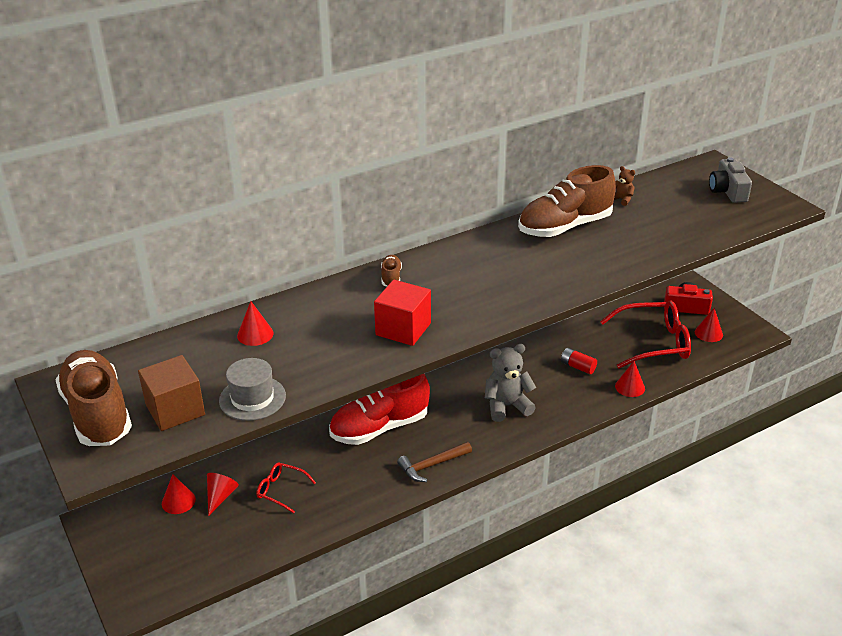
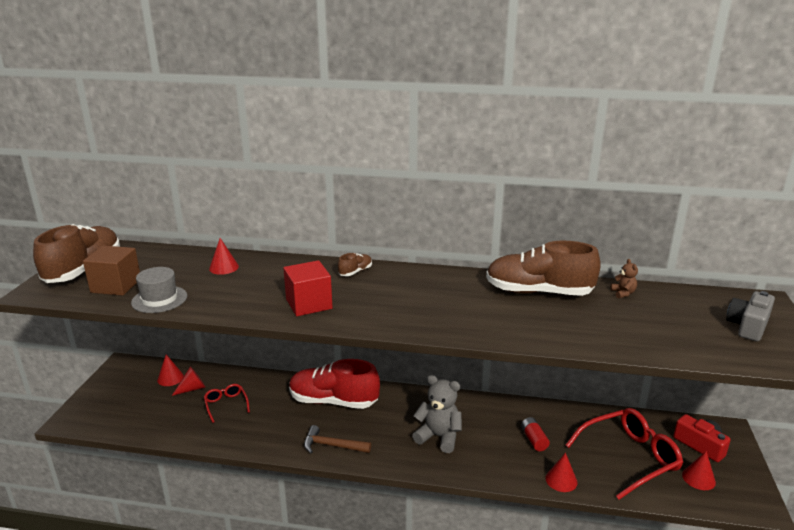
camera: 40 degrees right, 10 degrees down
red glasses [600,300,691,369] -> red glasses turned 60 degrees counterclockwise [565,408,683,500]

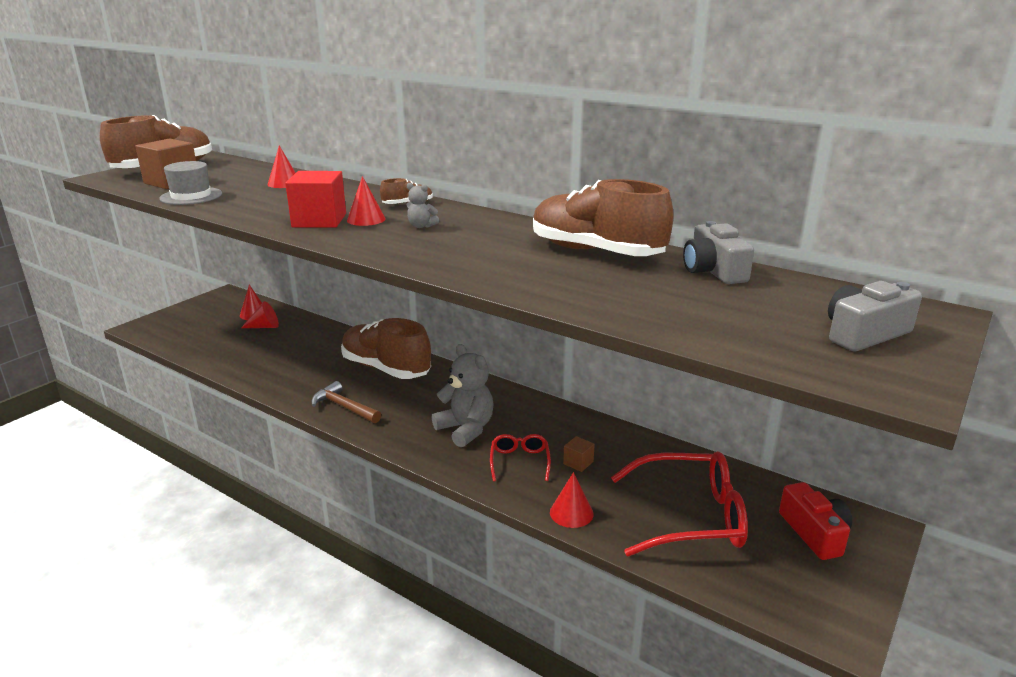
camera: 25 degrees right, 0 degrees up
red glasses [204,384,250,423] -> red glasses moved to [490,434,551,481]
red shoe [289,359,380,409] -> brown shoe [341,318,431,379]
red battery [521,417,550,451] -> brown cube [563,436,595,472]
brown teddy bear [610,259,638,298] -> grey camera [683,221,754,284]
red cone [682,451,716,490] -> red cone moved to [347,176,386,226]
none -> grey teddy bear [407,183,439,228]

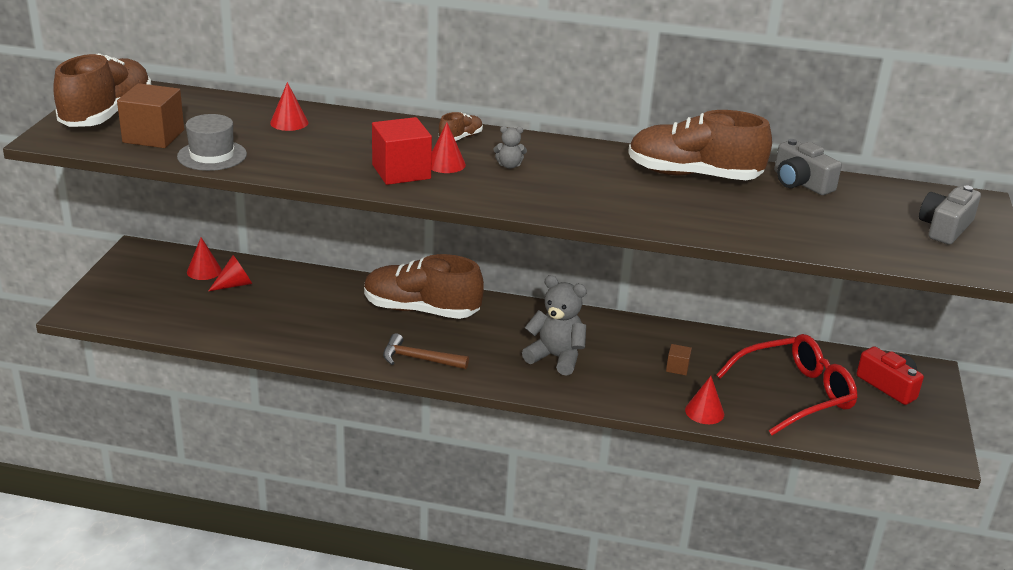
camera: 25 degrees left, 5 degrees up
red glasses [490,434,551,481] -> none

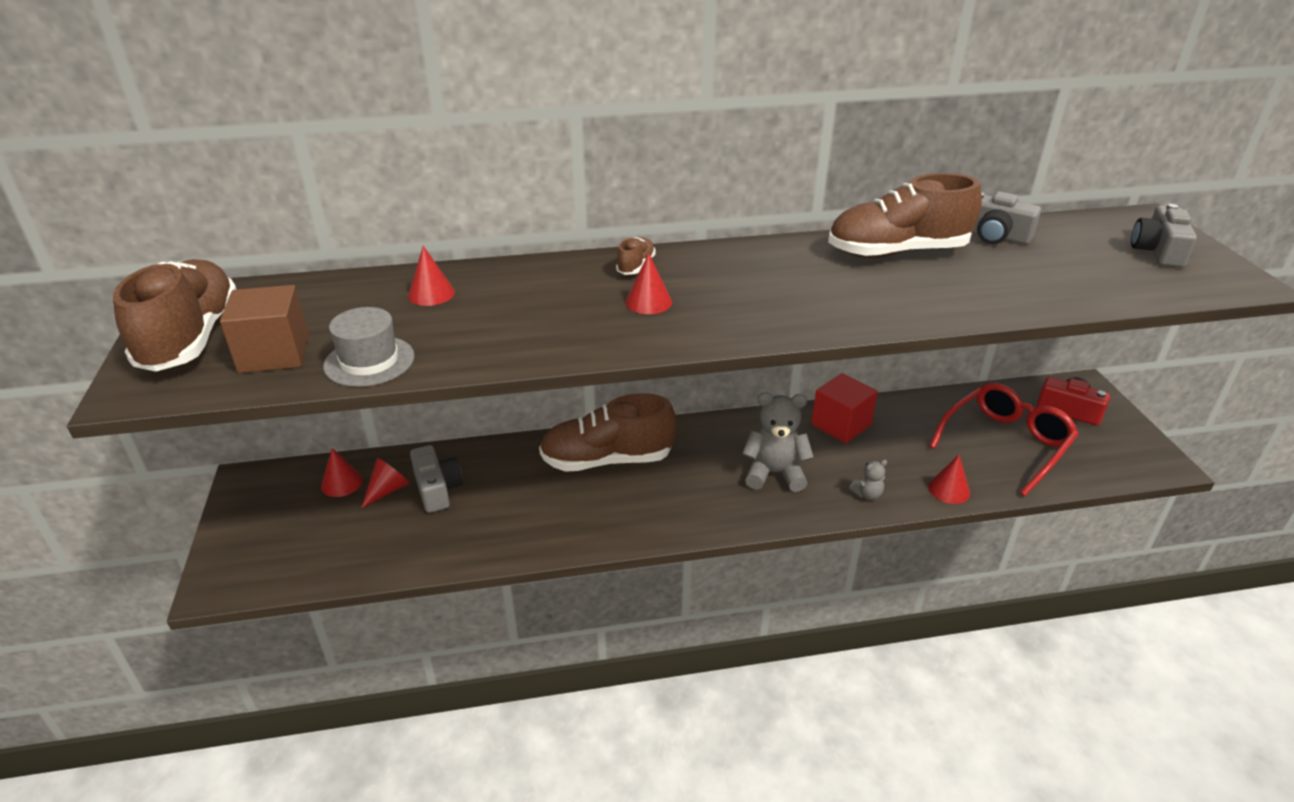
camera: 20 degrees left, 5 degrees up
red cube [372,117,432,185] -> red cube moved to [811,373,878,443]
brown hammer [383,333,469,369] -> none
grey teddy bear [493,126,527,169] -> grey teddy bear moved to [849,460,887,500]
brown cube [666,344,692,375] -> none
none -> grey camera [410,445,463,513]

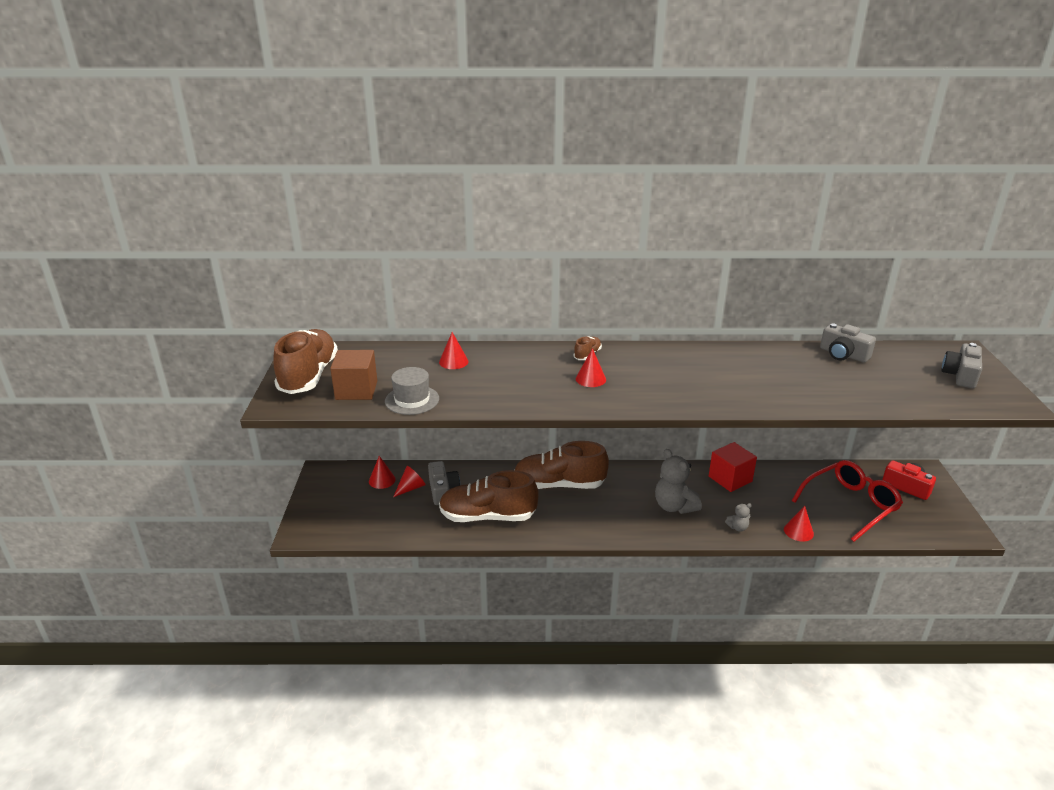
camera: 10 degrees right, 5 degrees down
grey teddy bear [742,392,814,492] -> grey teddy bear turned 135 degrees counterclockwise [655,449,702,514]
brown shoe [828,173,982,258] -> brown shoe moved to [439,470,539,522]

